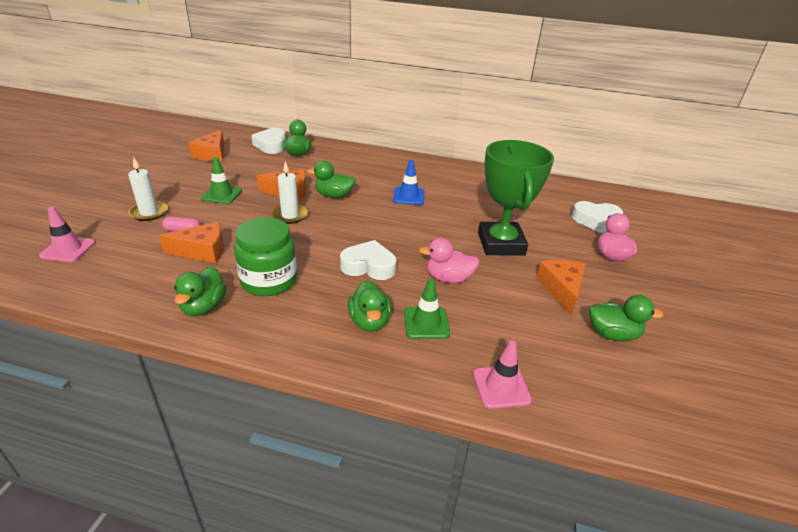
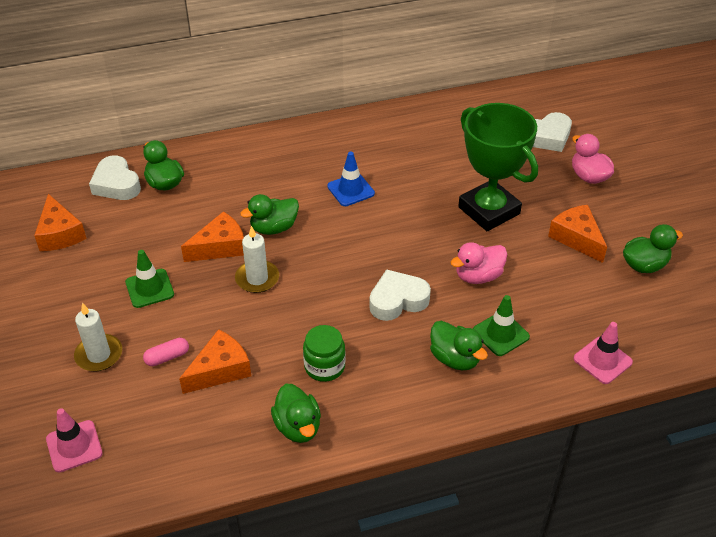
camera: 30 degrees left, 10 degrees up
green jar [234,217,297,296] -> green jar [303,325,346,382], size x0.65

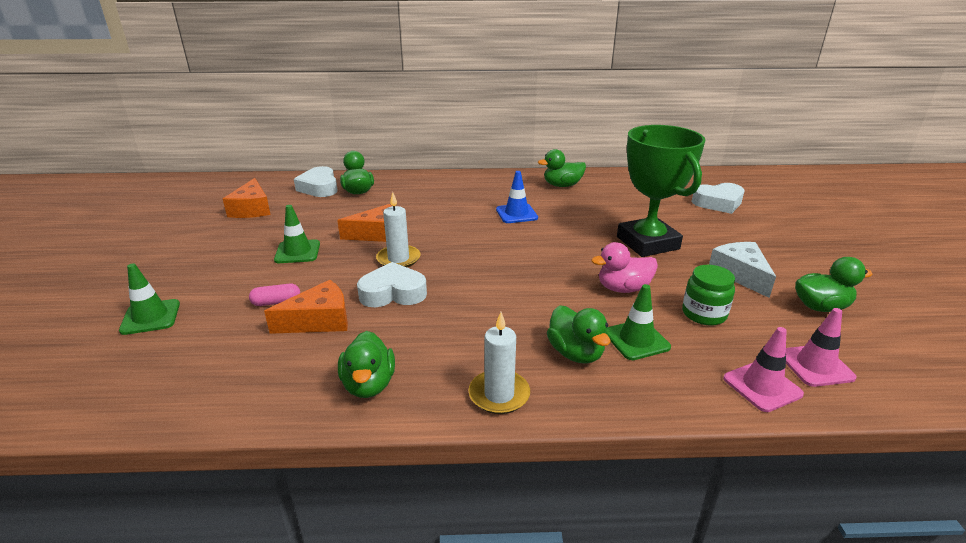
camera: 15 degrees right, 15 degrees down
pink traffic cone [46,408,103,473] -> pink traffic cone moved to [786,308,857,387]
white candle [74,303,122,371] -> white candle moved to [468,312,530,414]
green duck [240,194,299,235] -> green duck moved to [538,149,586,187]
green jar [303,325,346,382] -> green jar moved to [682,265,735,326]
white heart [369,269,431,321] -> white heart moved to [357,262,427,307]
orange cheese [548,205,607,263] -> white cheese [709,242,776,298]
pink duck [572,134,614,184] -> none
none -> green traffic cone [119,263,180,335]

